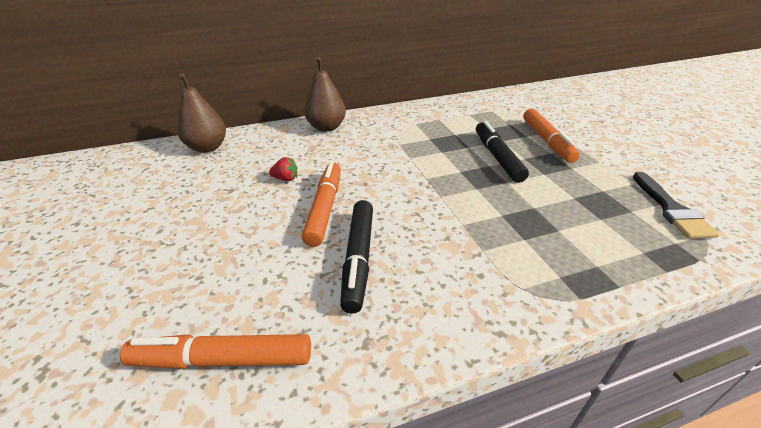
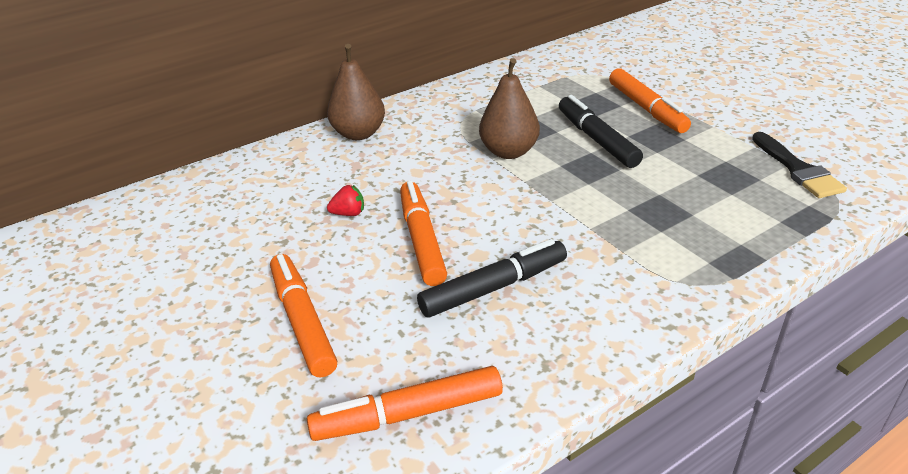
camera: 15 degrees left, 0 degrees up
brown pear [177,73,226,153] -> brown pear moved to [479,58,540,159]
black marker [340,200,373,314] -> black marker turned 105 degrees counterclockwise [417,239,567,317]
none -> orange marker [270,254,337,377]

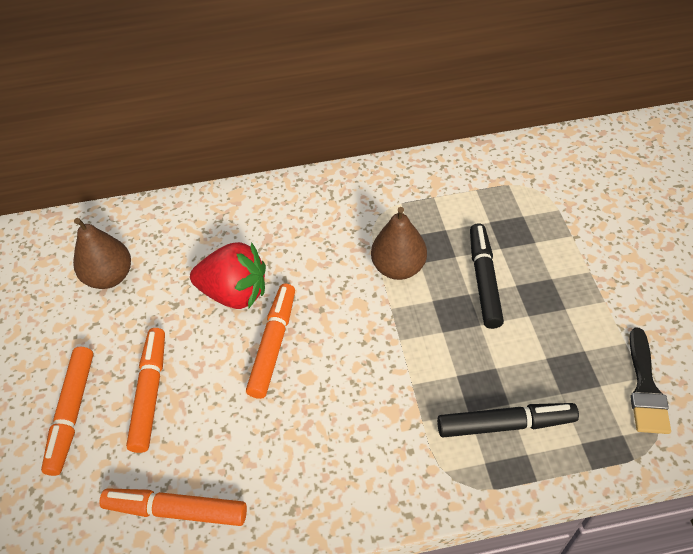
camera: 25 degrees right, 15 degrees up
brown pear [327,44,385,140] -> brown pear moved to [73,218,131,289]
red strawberry [327,185,364,216] -> red strawberry [190,242,266,309], size x2.42
black marker [417,239,567,317] -> black marker moved to [437,403,579,437]
orange marker [609,68,691,133] -> orange marker moved to [41,347,93,476]

